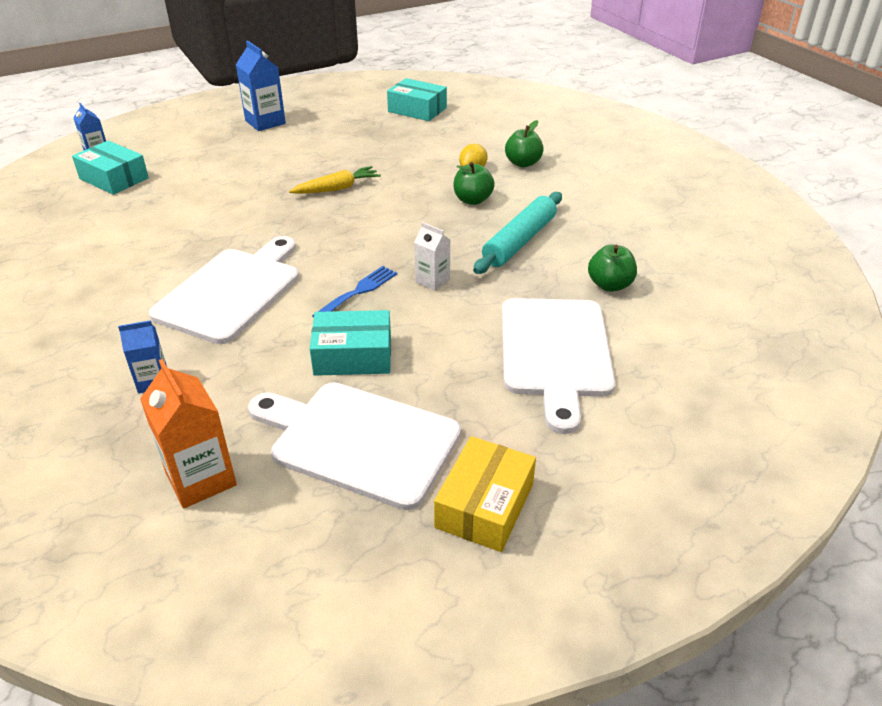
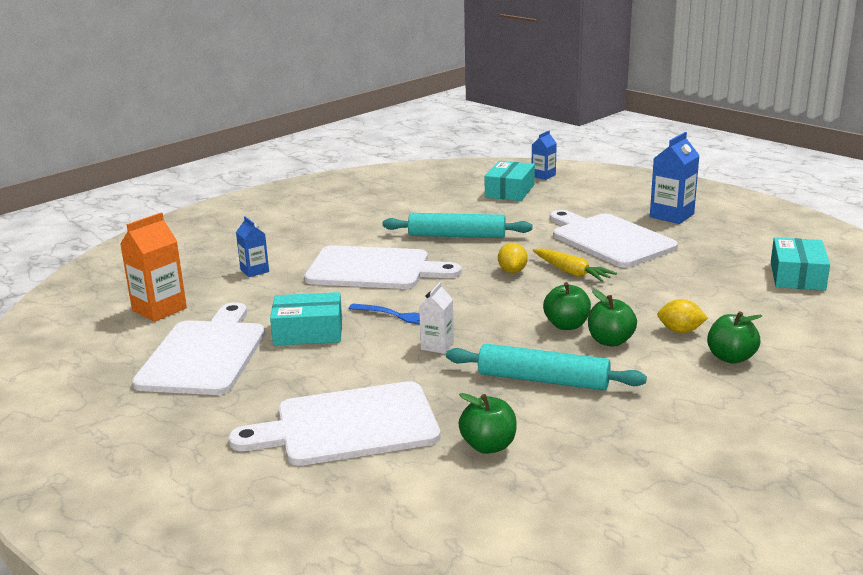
camera: 75 degrees right, 15 degrees down
turquoise box [310,310,391,376] -> turquoise box turned 75 degrees counterclockwise [270,292,342,346]
yellow box [434,436,536,552] -> none
none -> turquoise rolling pin [382,213,532,238]
none -> yellow lemon [498,243,528,273]
none -> green apple [543,282,591,330]
none -> white cutting board [550,210,678,267]

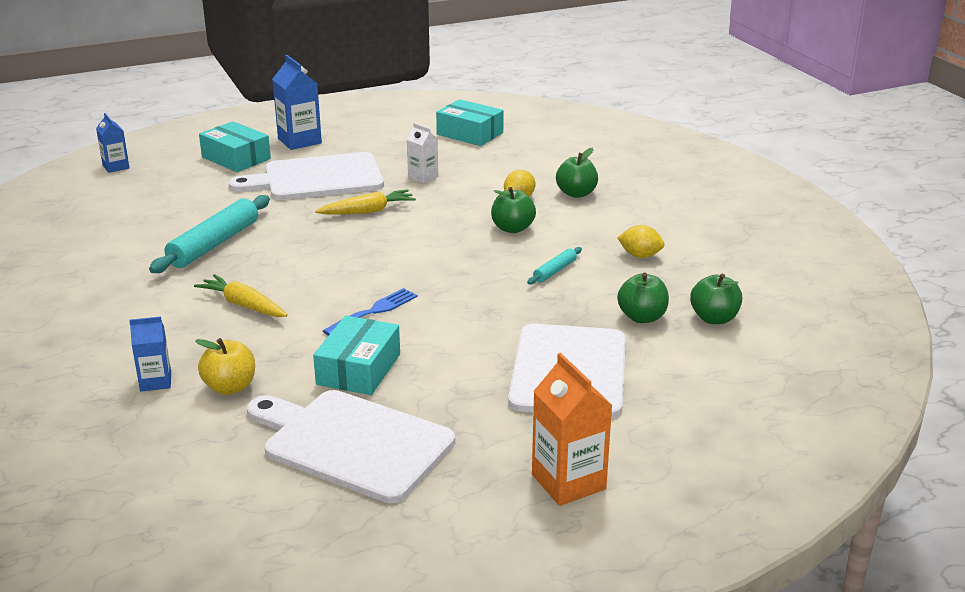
camera: 70 degrees left, 5 degrees up
orange carton [120,212,187,322] -> orange carton moved to [532,353,612,506]
white cutting board [304,245,461,289] -> yellow carrot [194,274,287,317]
white carton [419,282,454,354] -> white carton moved to [407,123,438,183]
turquoise rolling pin [446,344,647,391] -> turquoise rolling pin [527,247,582,285], size x0.49
turquoise box [485,161,535,201] -> turquoise box moved to [199,121,271,172]
yellow lemon [498,243,528,273] -> yellow lemon moved to [617,225,664,258]
green apple [543,282,591,330] -> green apple moved to [690,273,742,324]
none -> yellow apple [195,338,255,395]

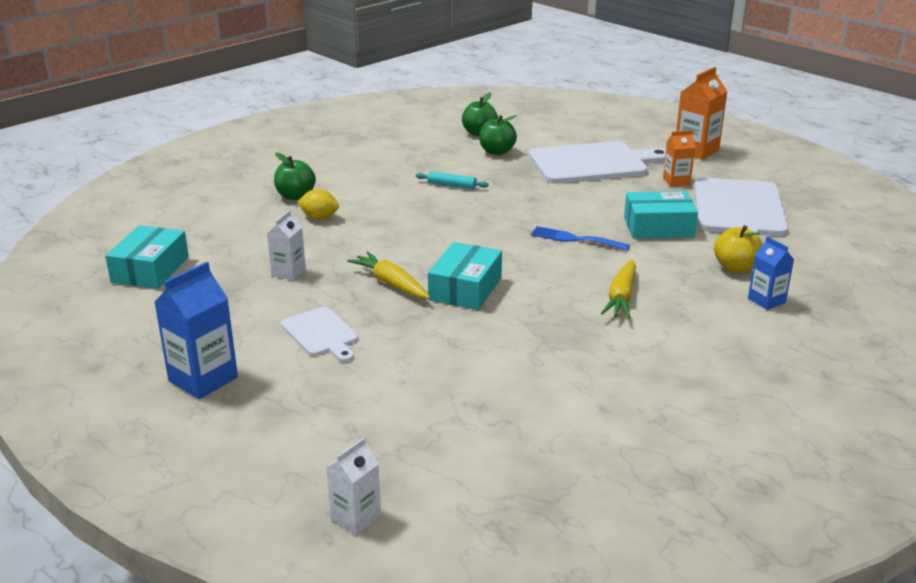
camera: 110 degrees left, 0 degrees up
blue carton [96,113,130,173] -> white carton [326,437,381,535]
turquoise rolling pin [149,195,270,273] -> none
turquoise box [199,121,271,172] -> turquoise box moved to [428,242,502,310]
white cutting board [228,152,384,200] -> white cutting board [281,307,358,362], size x0.52
green apple [491,187,536,233] -> none
yellow lemon [617,225,664,258] -> none
none -> orange carton [663,130,695,186]

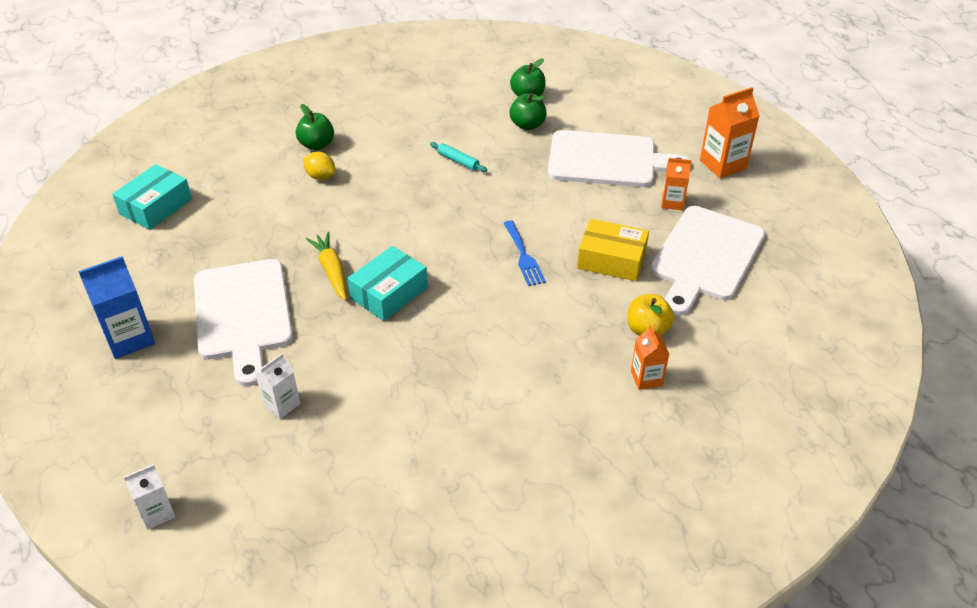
camera: 20 degrees right, 15 degrees up
white carton [267,210,306,280] -> white carton moved to [255,353,300,419]
white cutting board [281,307,358,362] -> white cutting board [194,259,293,386], size x1.92
blue fork [531,226,630,251] -> blue fork turned 150 degrees counterclockwise [503,221,546,286]
yellow carrot [601,259,636,319] -> none
turquoise box [624,191,698,239] -> yellow box [577,219,649,281]
blue carton [748,236,794,310] -> orange carton [631,325,669,390]

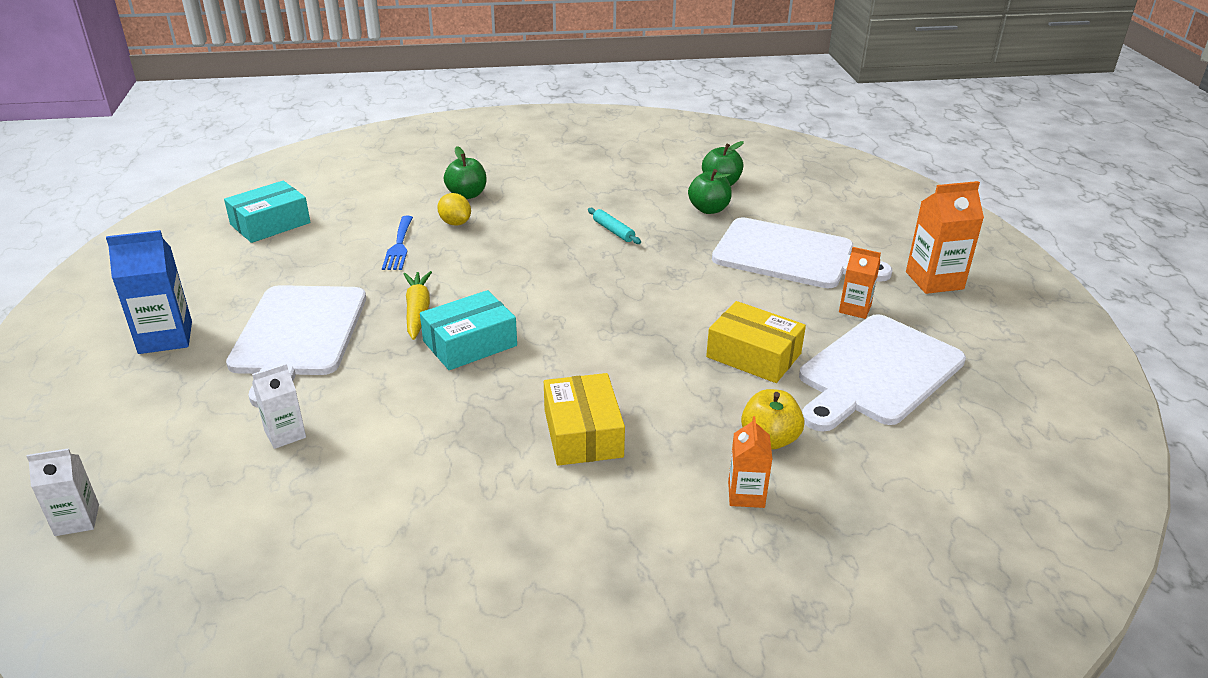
camera: 15 degrees right, 10 degrees down
blue fork [503,221,546,286] -> blue fork moved to [382,216,413,270]
none -> yellow box [544,373,625,466]

